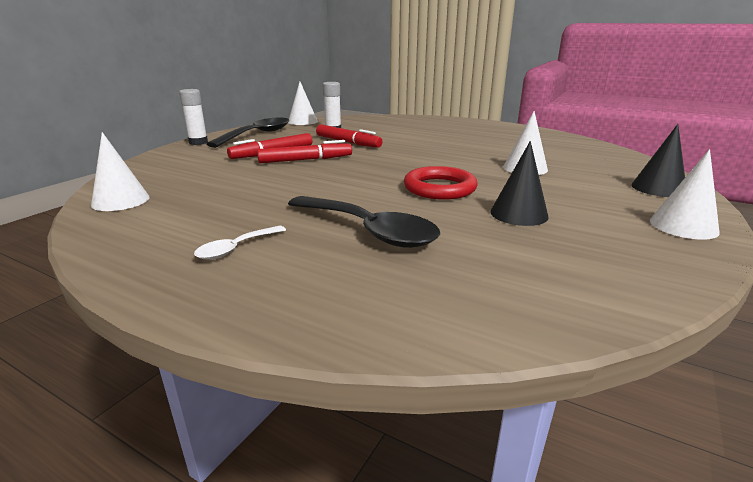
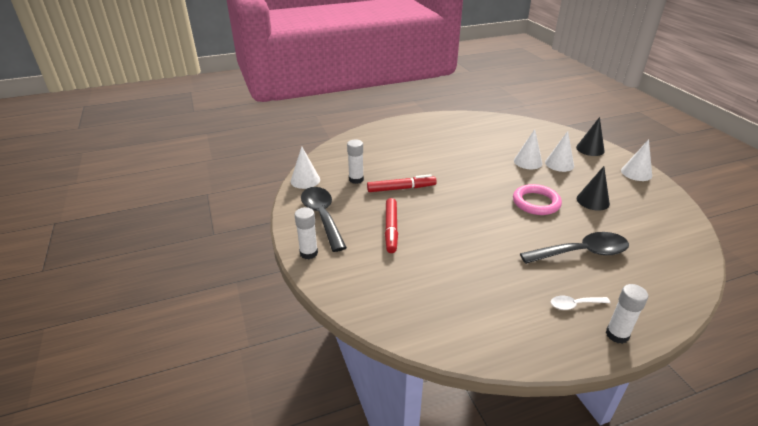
camera: 50 degrees left, 10 degrees up
white cone [91,132,150,211] -> white cone moved to [545,131,574,172]
white spoon [194,226,286,260] -> white spoon turned 90 degrees clockwise [551,296,610,310]
red marker [257,140,352,163] -> none
red ring [404,166,477,200] -> pink ring [513,184,562,215]
none -> white glue stick [606,284,648,344]

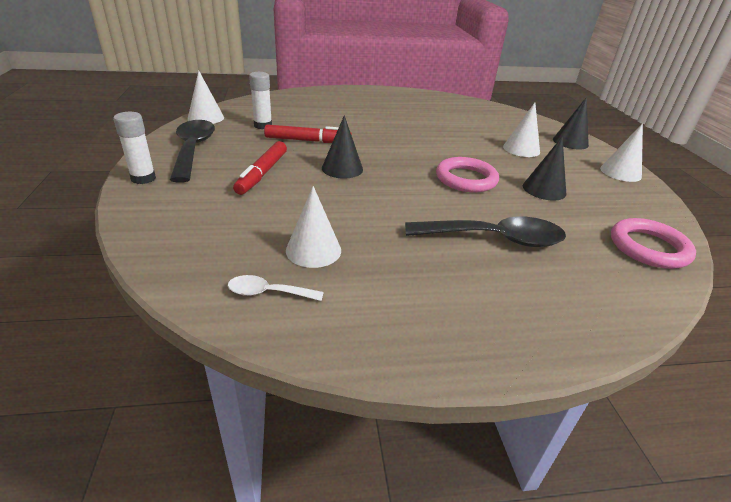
camera: 10 degrees right, 0 degrees up
white cone [514,129,542,169] -> white cone moved to [286,186,341,268]
white spoon [551,296,610,310] -> white spoon moved to [228,275,324,301]
white glue stick [606,284,648,344] -> none
none -> black cone [322,115,363,179]
none -> pink ring [611,218,696,269]

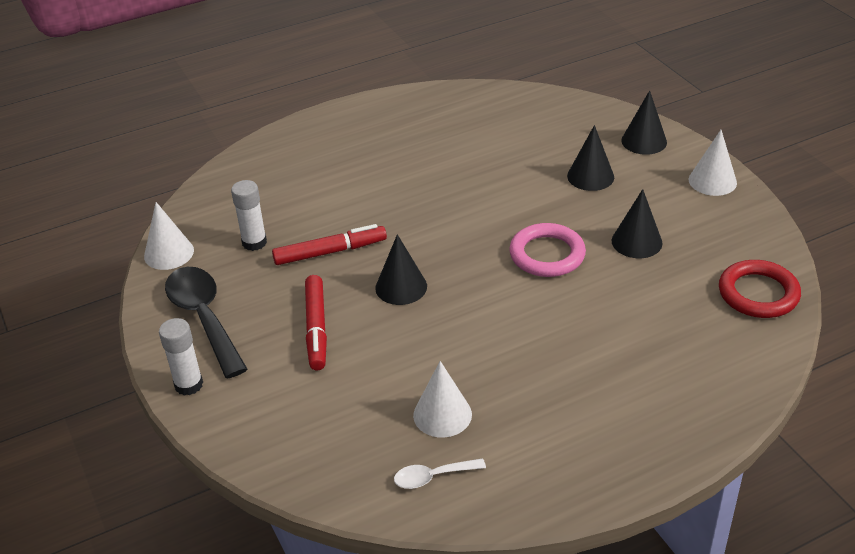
camera: 15 degrees left, 5 degrees up
black spoon [405,216,566,247] -> none
white cone [503,103,540,157] -> black cone [567,125,614,191]
pink ring [611,218,696,269] -> red ring [719,260,801,318]

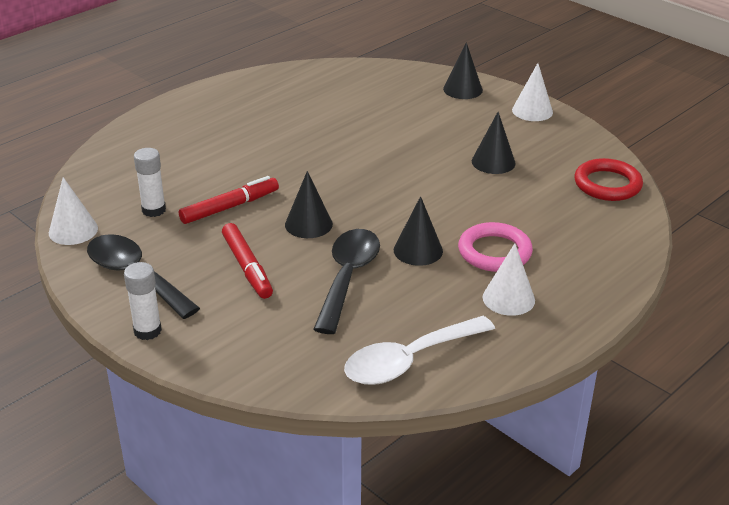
camera: 20 degrees left, 5 degrees down
white spoon [394,458,486,489] -> white spoon [344,316,495,385], size x2.03
white cone [413,361,472,438] -> white cone moved to [483,243,535,316]
pink ring [509,223,586,277] -> pink ring moved to [458,222,533,272]
black cone [567,125,614,191] -> black cone moved to [394,196,443,266]
none -> black spoon [313,229,380,334]

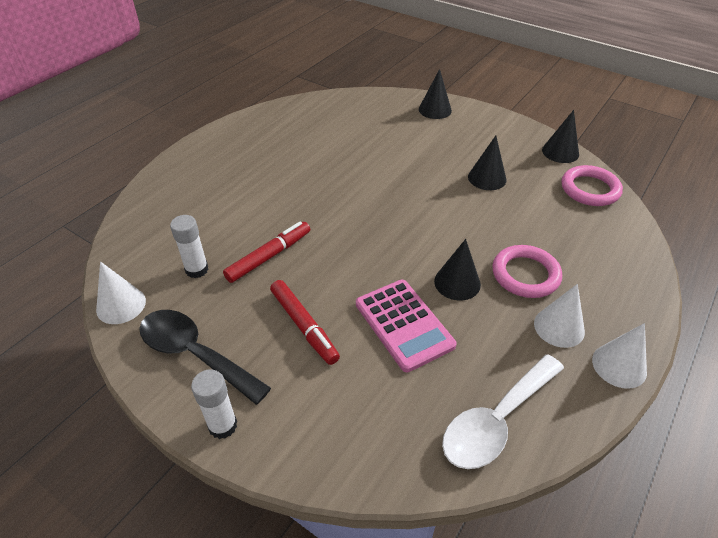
camera: 10 degrees left, 10 degrees up
black cone [285,171,333,238] -> black cone moved to [542,110,579,163]
black spoon [313,229,380,334] -> pink calculator [356,280,456,372]
white cone [512,63,553,121] -> white cone moved to [592,323,647,389]
red ring [574,158,643,201] -> pink ring [562,165,623,206]

